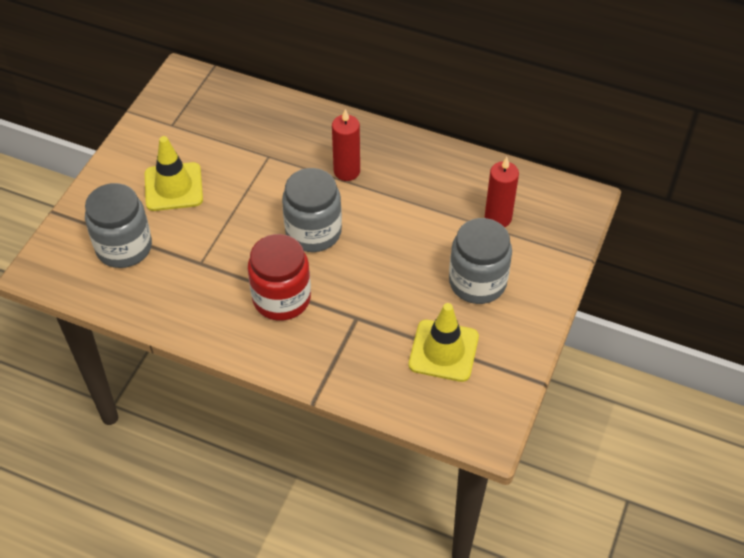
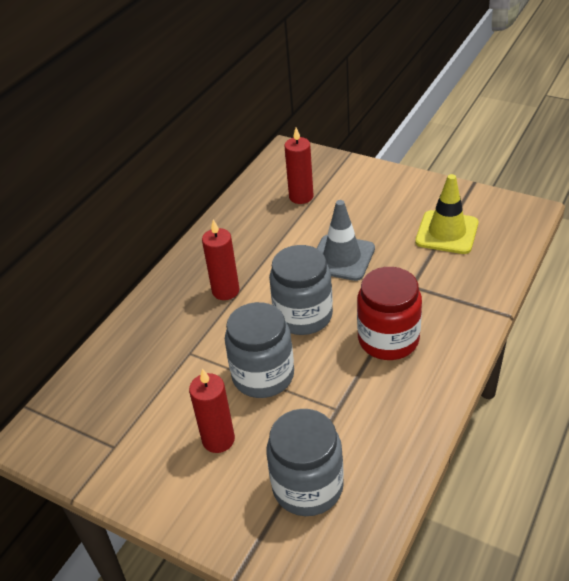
camera: 80 degrees left, 10 degrees down
yellow traffic cone [145,136,203,211] -> red candle [189,368,235,453]
grey jar [449,218,512,304] -> grey jar moved to [225,302,294,398]
none -> grey traffic cone [317,200,375,281]

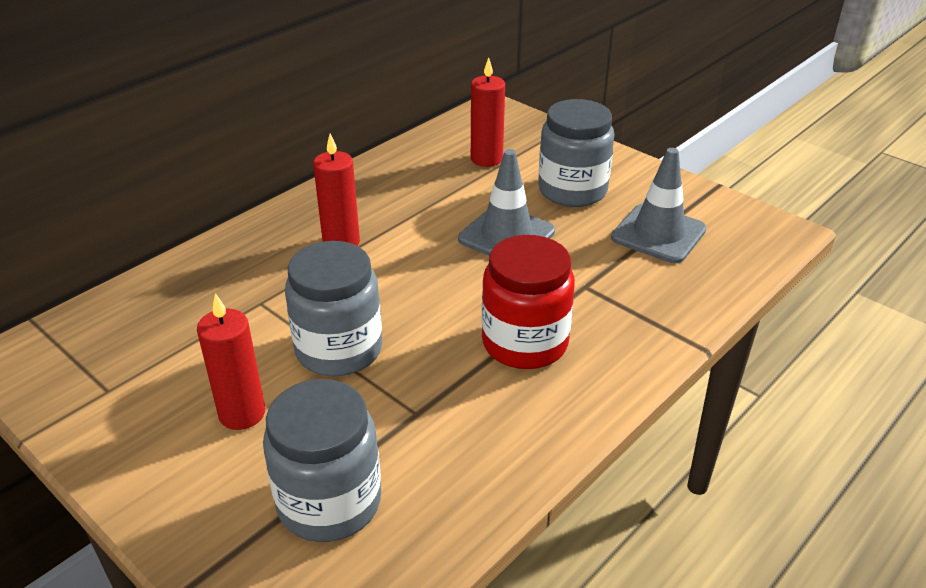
camera: 10 degrees right, 5 degrees down
grey jar [269,245,333,335] -> grey jar moved to [538,99,615,207]
yellow traffic cone [415,174,479,254] -> grey traffic cone [611,148,707,263]

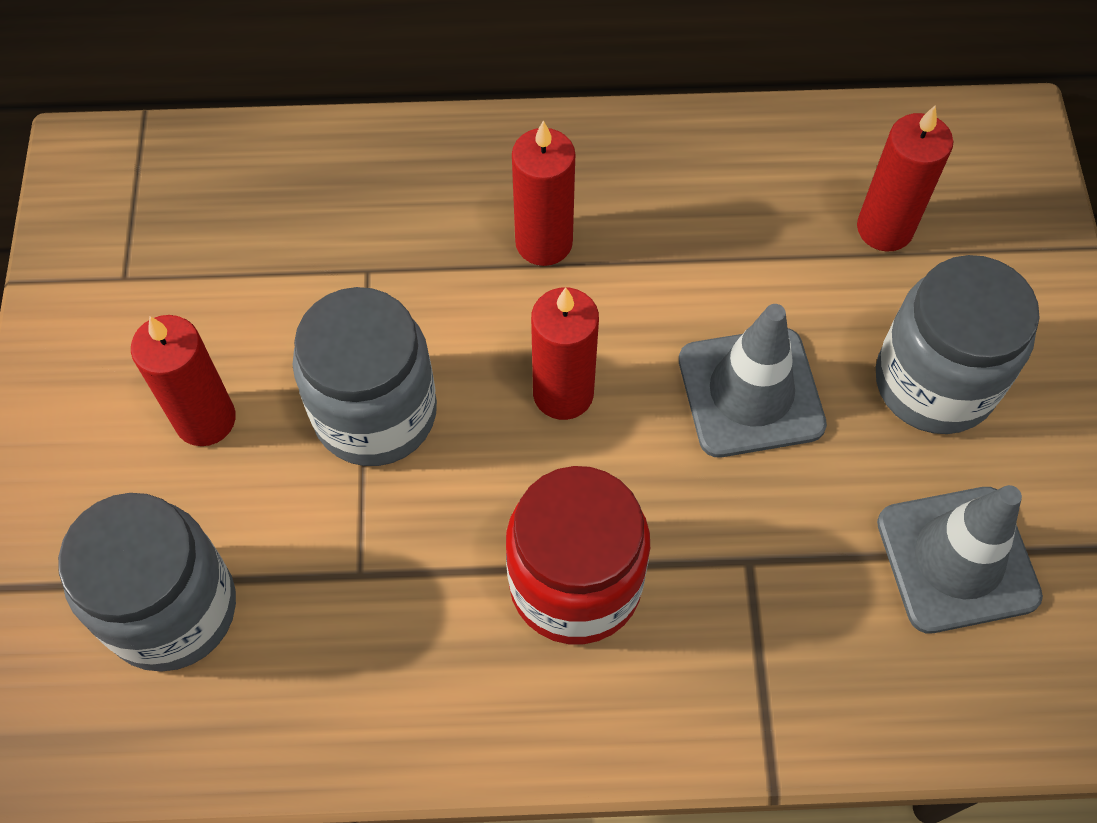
camera: 45 degrees right, 25 degrees up
none -> red candle [531,287,599,420]

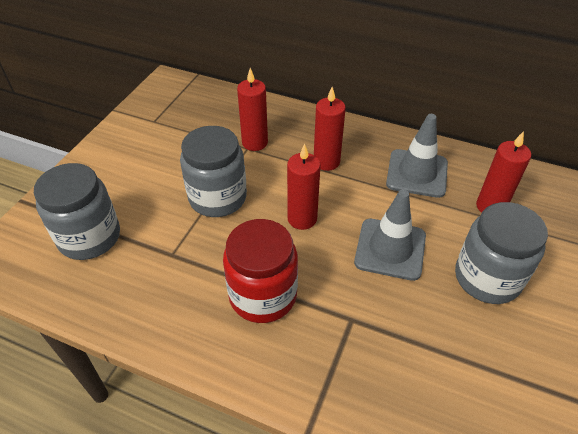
camera: 25 degrees right, 15 degrees down
red candle [131,315,236,446] -> red candle moved to [237,68,268,151]
grey traffic cone [877,485,1043,633] -> grey traffic cone moved to [386,114,448,198]

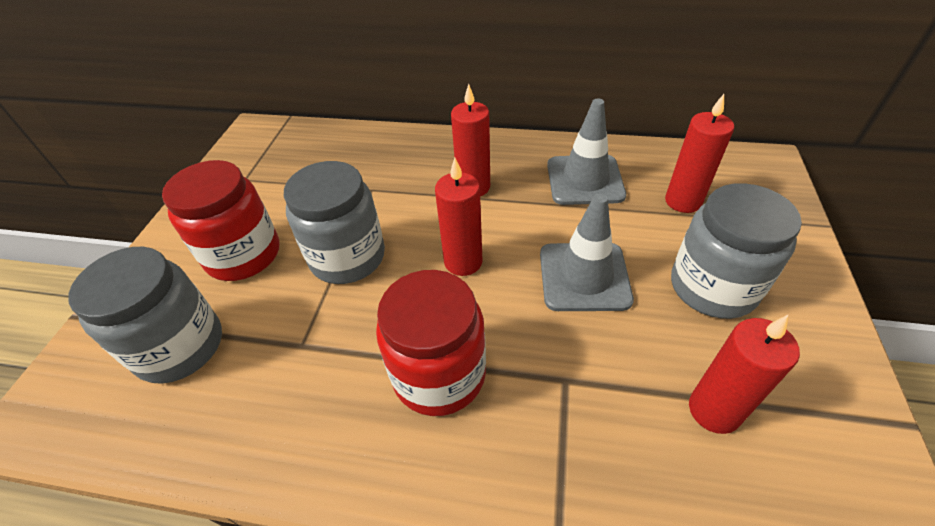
camera: 10 degrees left, 0 degrees up
red candle [237,68,268,151] -> red candle moved to [689,315,800,434]
none -> red jar [162,160,279,281]

